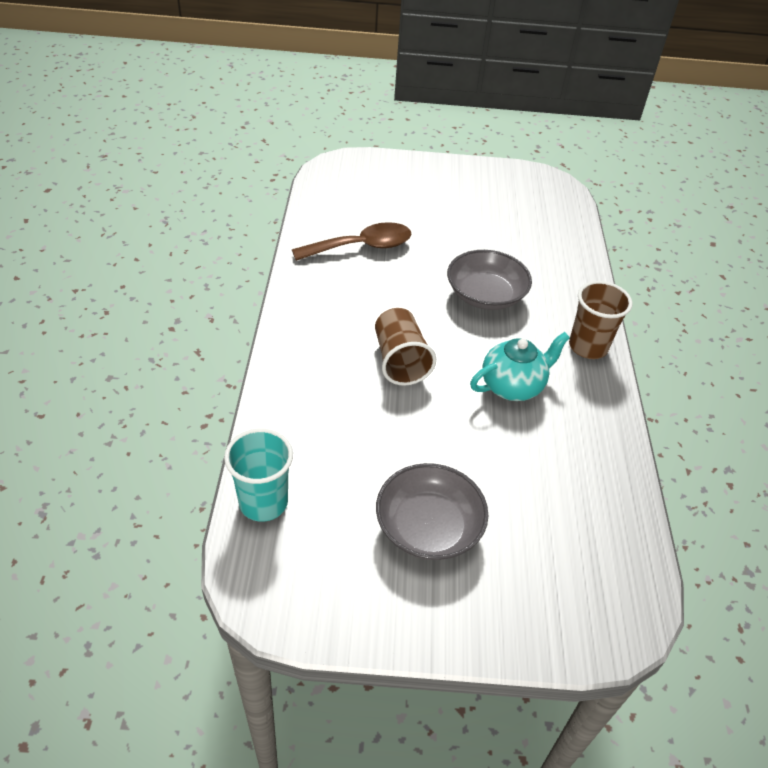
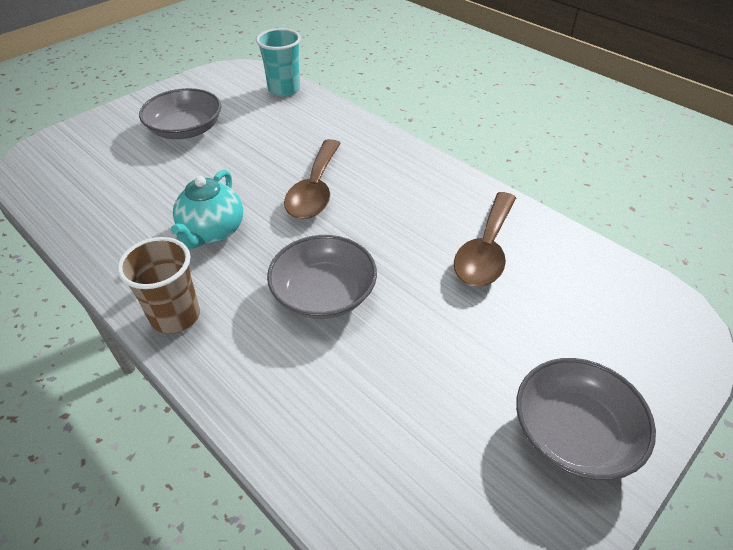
camera: 135 degrees right, 0 degrees up
brown cup [375,308,436,386] -> brown spoon [284,139,341,219]
none -> grey bowl [516,358,656,480]

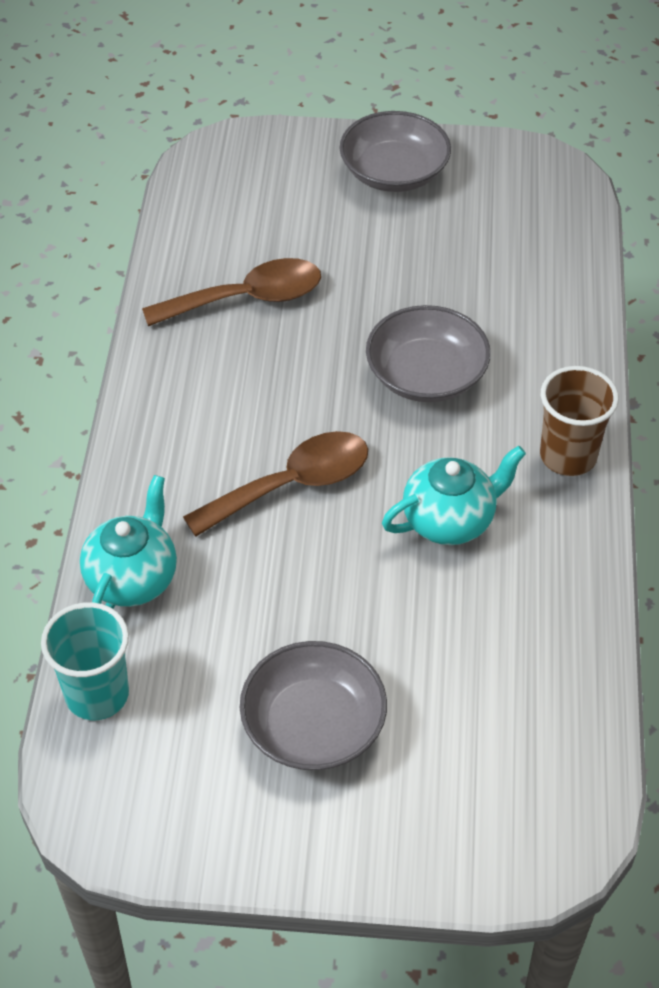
camera: 130 degrees left, 5 degrees up
none -> turquoise teapot [80,475,177,609]

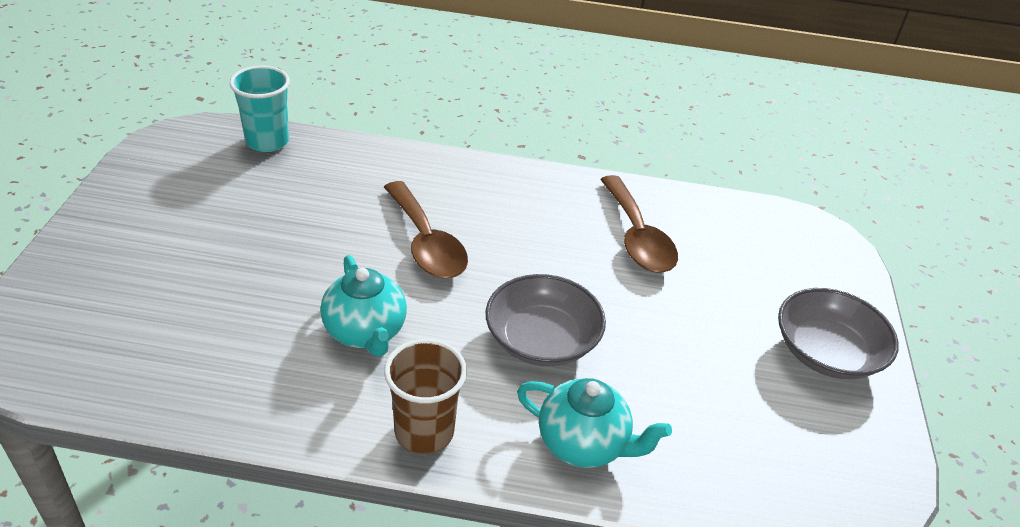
camera: 90 degrees right, 10 degrees down
turquoise teapot [80,475,177,609] -> turquoise teapot moved to [517,378,672,468]
grey bowl [240,641,387,770] -> none

